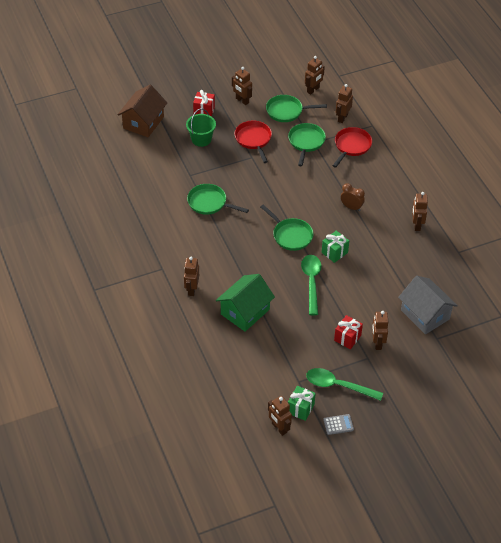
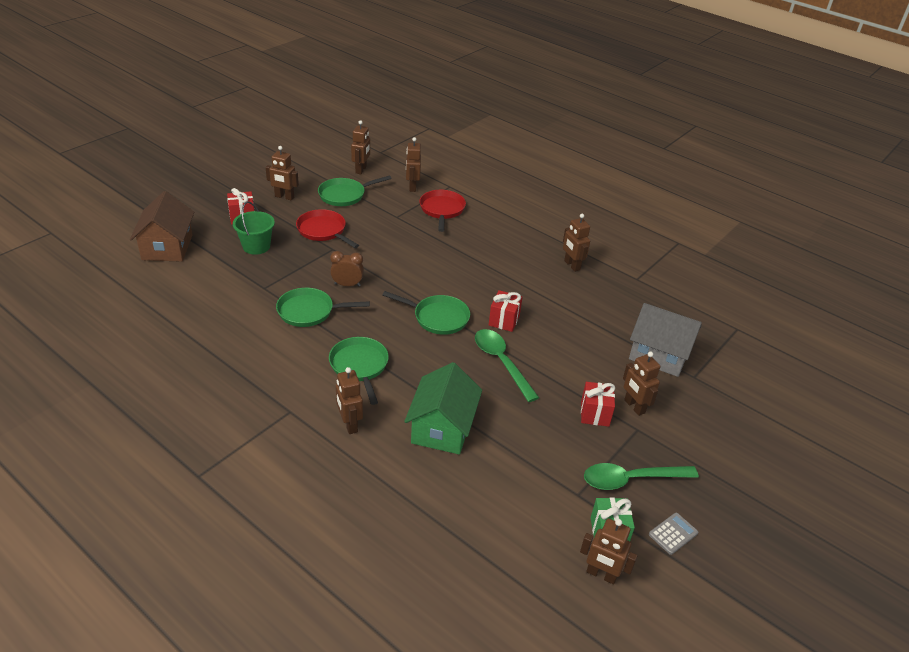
camera: 30 degrees left, 10 degrees down
green pan [288,123,326,166] -> green pan moved to [329,337,389,405]
green gift [321,231,349,263] -> red gift [489,290,523,332]
brown clock [341,183,365,211] -> brown clock moved to [330,251,364,286]

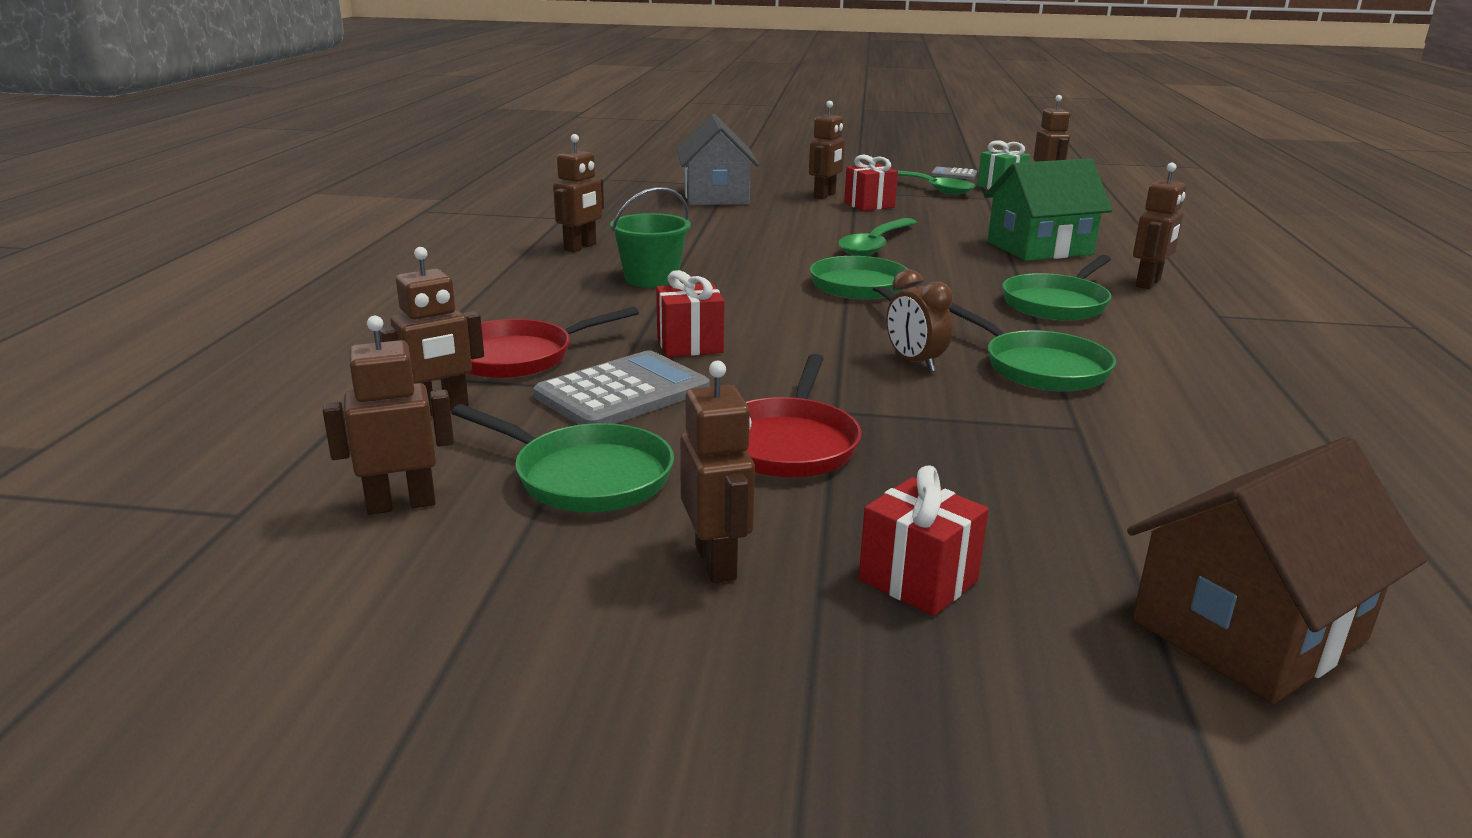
camera: 120 degrees left, 15 degrees down
green bucket [233,201,275,255] -> green bucket moved to [610,187,691,288]
red gift [489,290,523,332] -> red gift moved to [656,270,724,357]
none -> grey calculator [534,350,710,425]

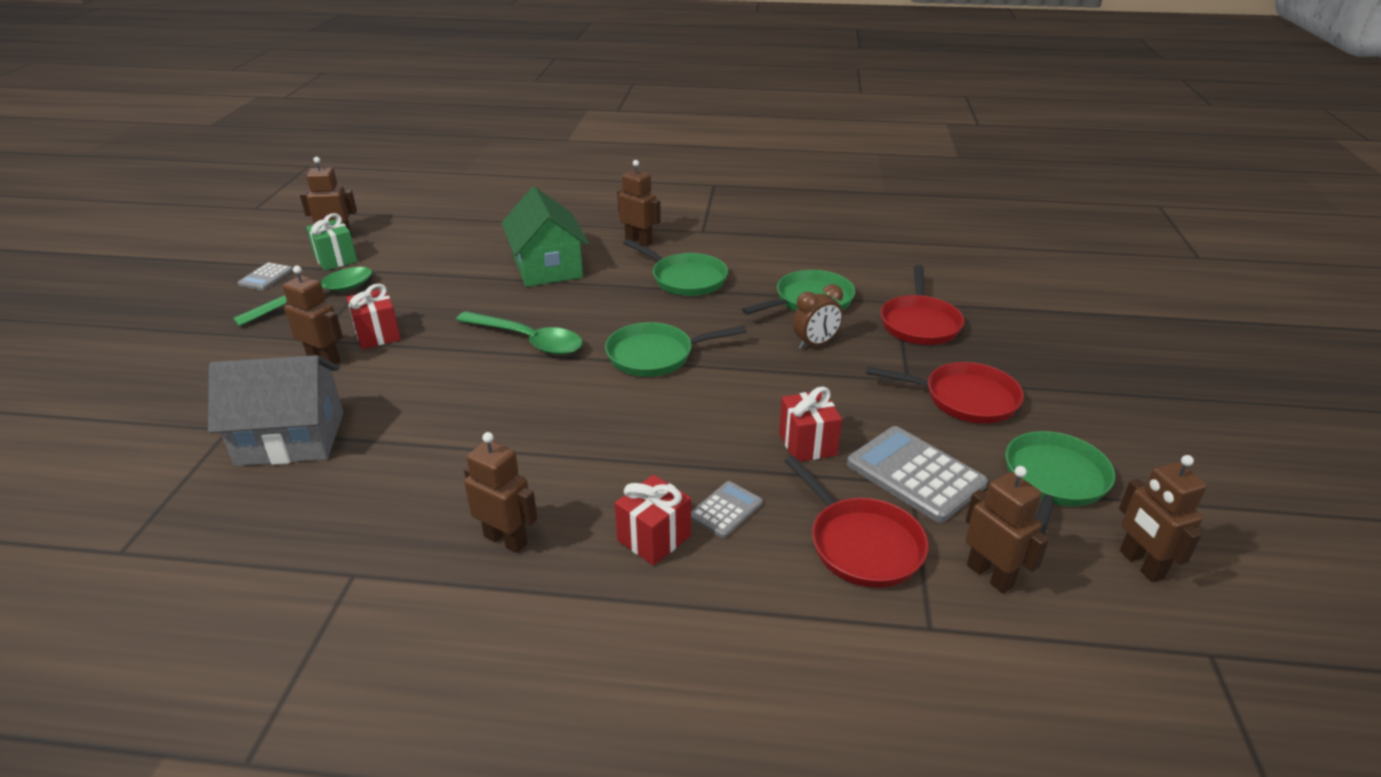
camera: 90 degrees left, 10 degrees up
green bucket [610,187,691,288] -> none
brown robot [680,361,755,583] -> none
red gift [859,466,989,616] -> red gift moved to [615,475,691,566]
brown house [1127,437,1427,704] -> none
none -> grey calculator [691,481,763,538]
none -> red pan [880,265,964,345]

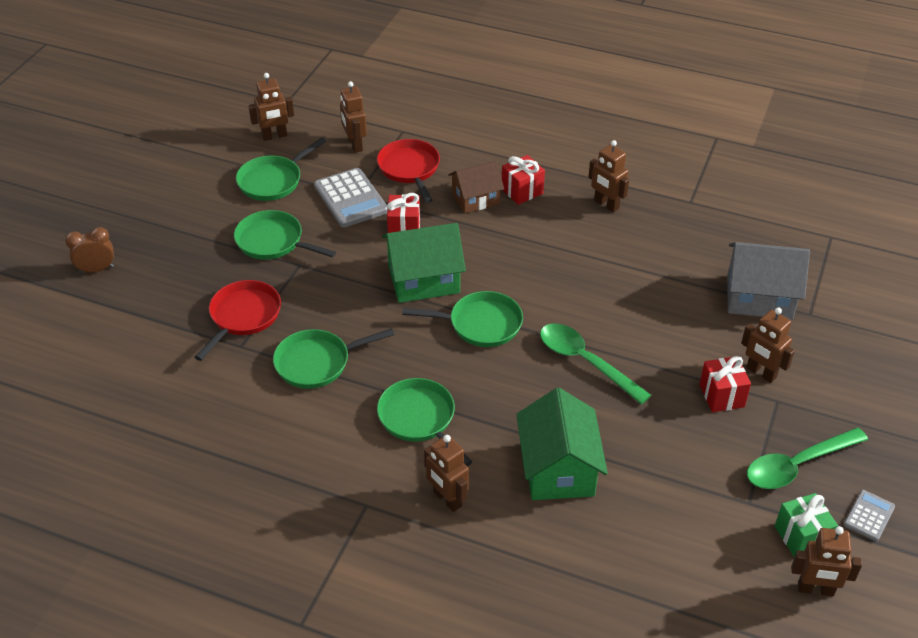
camera: 165 degrees left, 10 degrees up
grey calculator [691,481,763,538] -> brown house [448,161,504,213]
brown clock [793,284,843,350] -> brown clock moved to [65,227,114,273]
red pan [866,362,1024,424] -> green pan [234,210,336,260]
brown robot [1119,455,1207,582] -> brown robot turned 75 degrees clockwise [248,73,294,141]
none -> green house [382,223,466,303]

